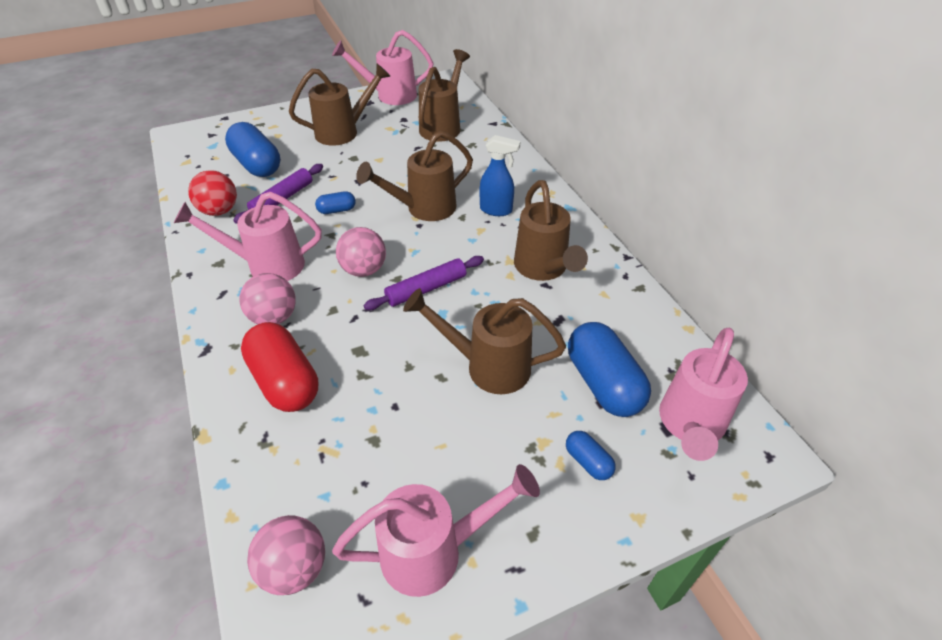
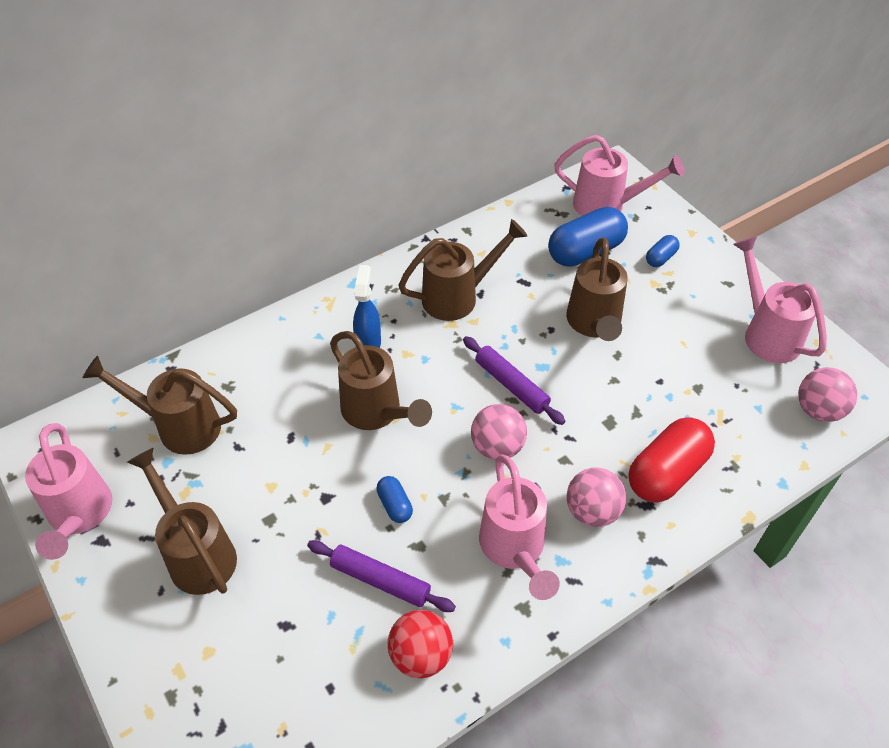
camera: 100 degrees left, 5 degrees up
blue capsule [225,122,280,177] -> none

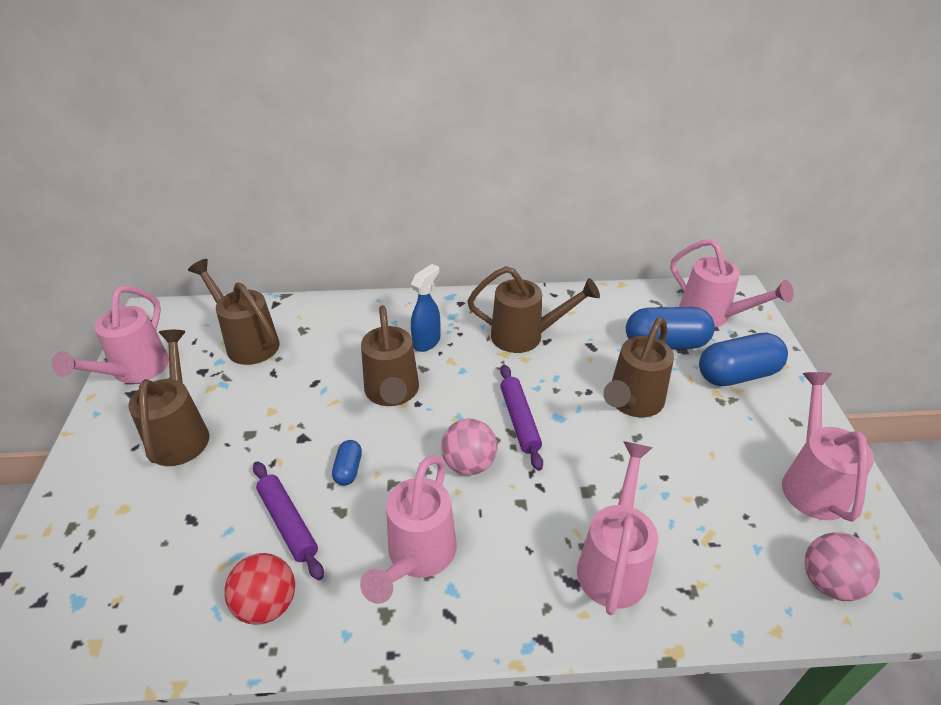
camera: 30 degrees right, 10 degrees down
pink ball [567,468,626,527] -> none
red capsule [628,417,715,503] -> pink watering can [577,441,658,615]
blue capsule [646,235,680,267] -> blue capsule [699,333,788,386], size x2.06

